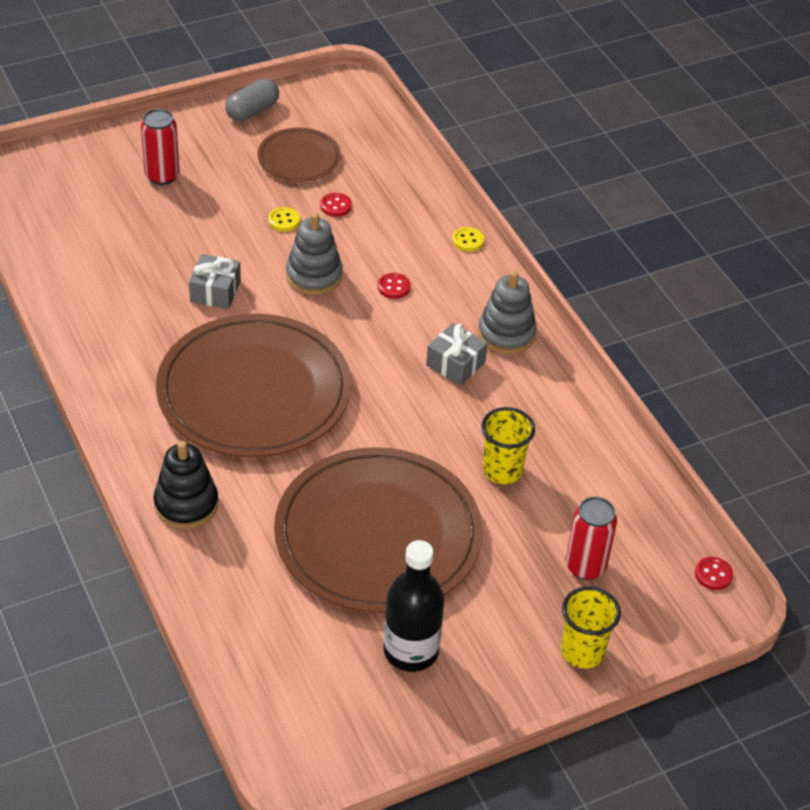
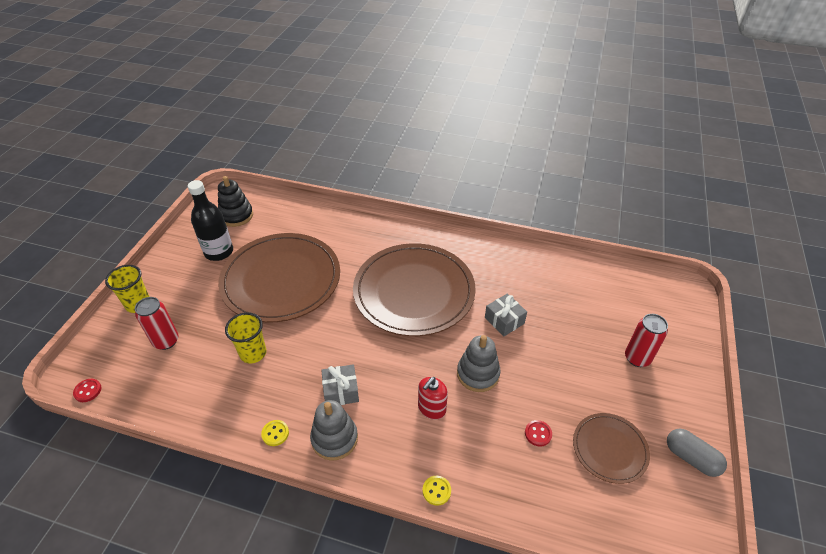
camera: 135 degrees right, 0 degrees up
black stacking toy [153,441,218,529] -> black stacking toy moved to [218,176,253,227]
grey capsule [225,79,279,121] -> grey capsule turned 45 degrees counterclockwise [667,429,727,477]
yellow button [268,207,300,232] -> yellow button moved to [261,420,289,446]
red button [378,273,411,299] -> red soap dispenser [418,377,448,420]

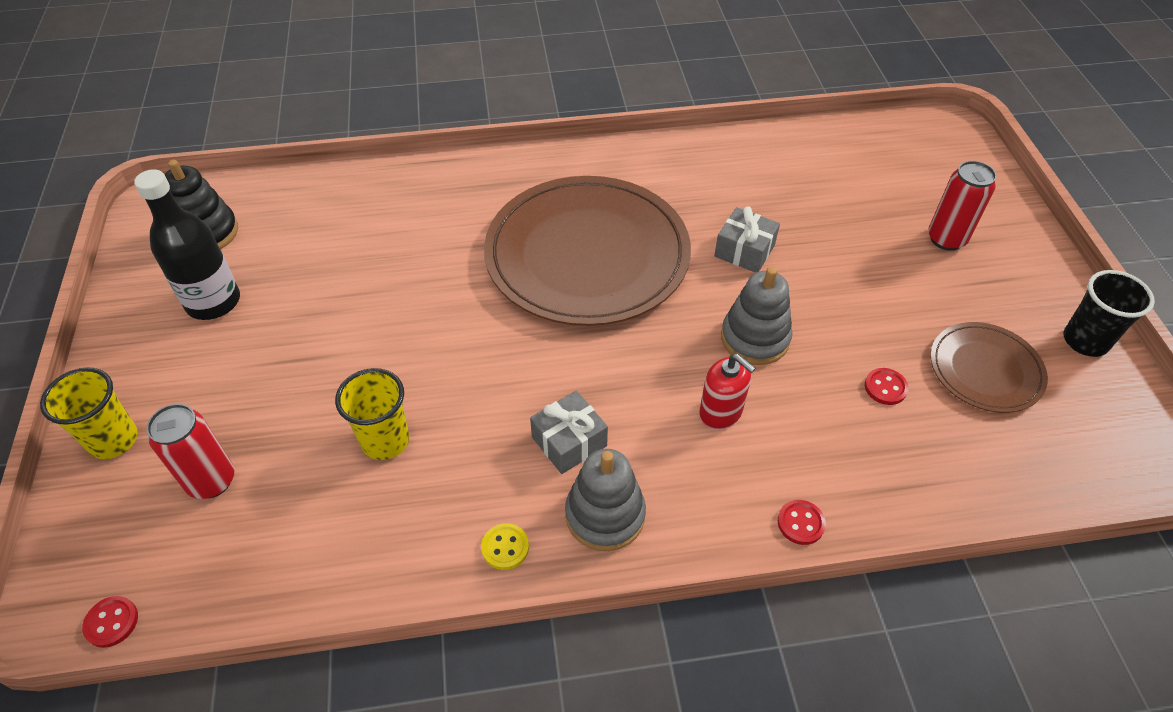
camera: 25 degrees left, 5 degrees up
brown plate [218,233,340,323] -> none
red soap dispenser [418,377,448,420] -> red soap dispenser turned 60 degrees counterclockwise [699,354,756,430]
yellow button [423,476,451,506] -> red button [778,500,826,545]
grey capsule [667,429,727,477] -> black cup [1064,270,1155,357]

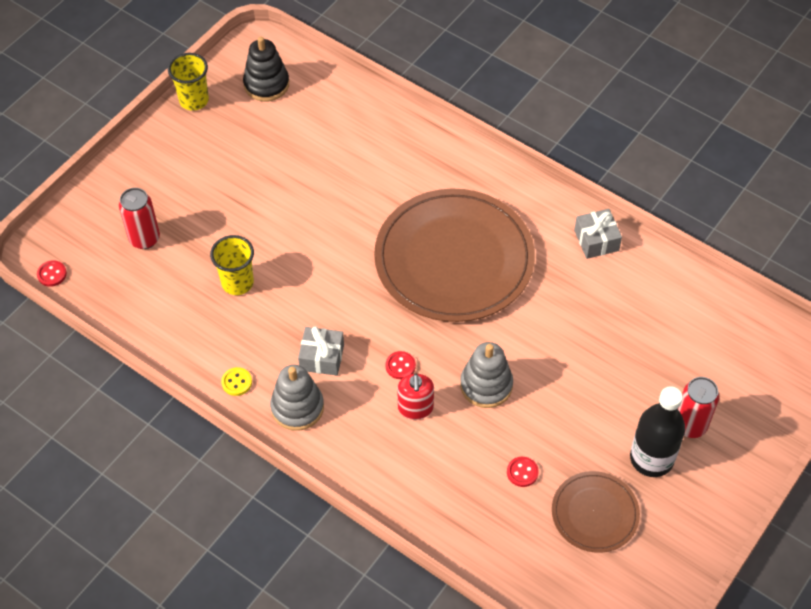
camera: 45 degrees right, 5 degrees up
yellow cup [40,368,138,459] -> yellow cup moved to [168,53,209,111]
black bottle [134,169,240,320] -> black bottle moved to [630,386,685,477]
grey gift [714,206,780,273] -> grey gift moved to [574,209,622,259]
red button [778,500,826,545] -> red button moved to [386,351,416,379]
black cup [1064,270,1155,357] -> none

